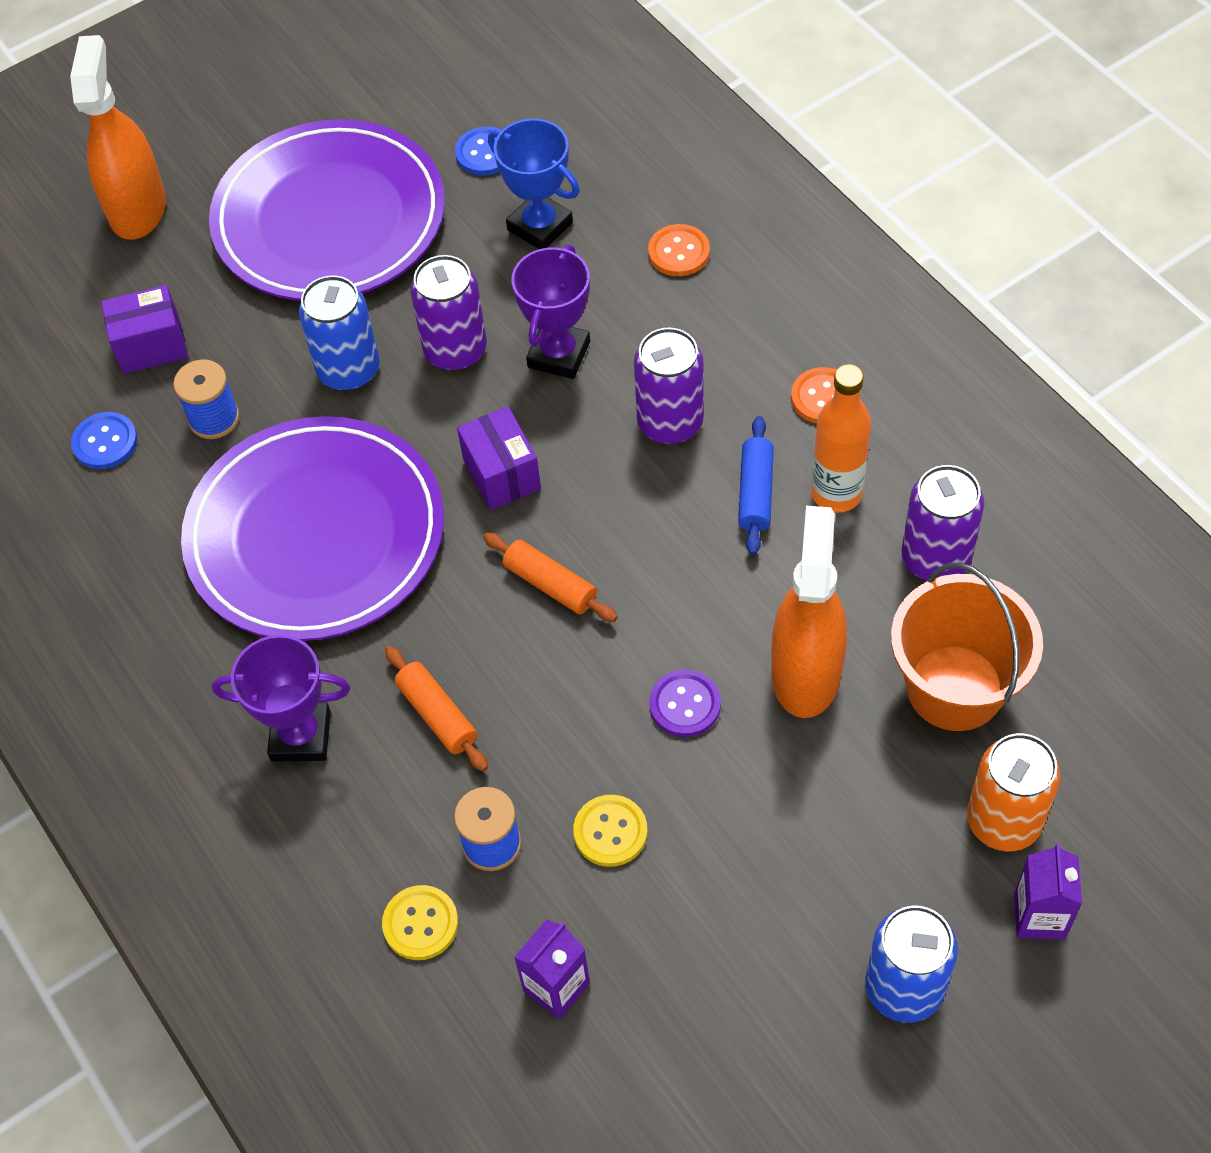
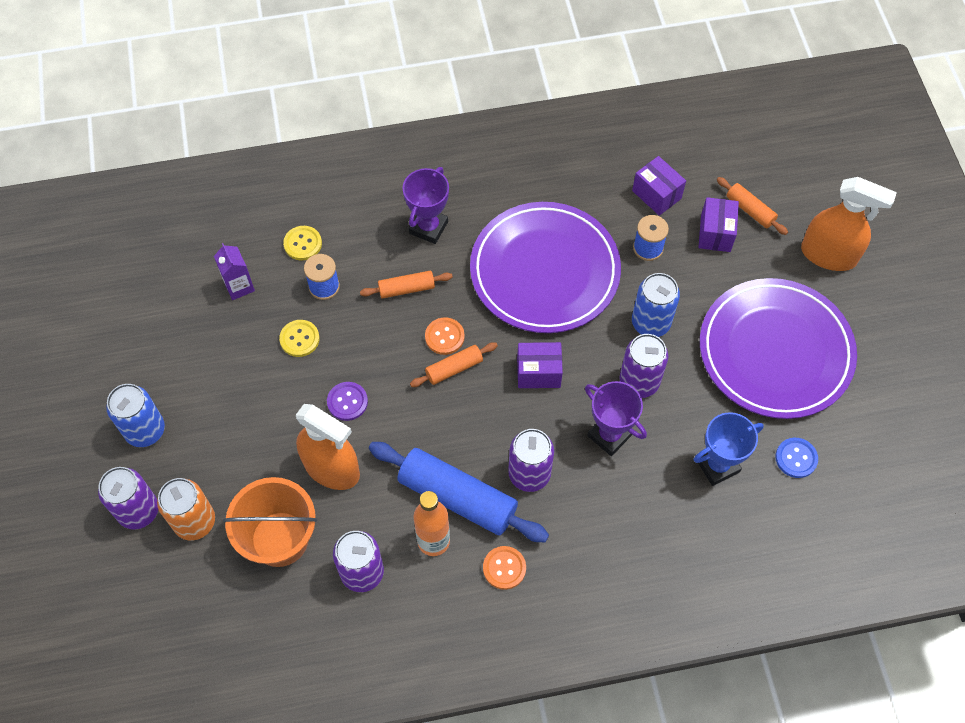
camera: 110 degrees right, 5 degrees up
blue button [71,412,138,469] -> purple box [632,156,686,216]
orange button [648,224,710,276] -> orange button moved to [425,317,465,355]
blue rolling pin [738,416,774,555] -> blue rolling pin [369,442,549,542], size x1.97
purple carton [1014,844,1082,940] -> purple can [98,467,158,530]
none -> orange rolling pin [717,177,788,235]

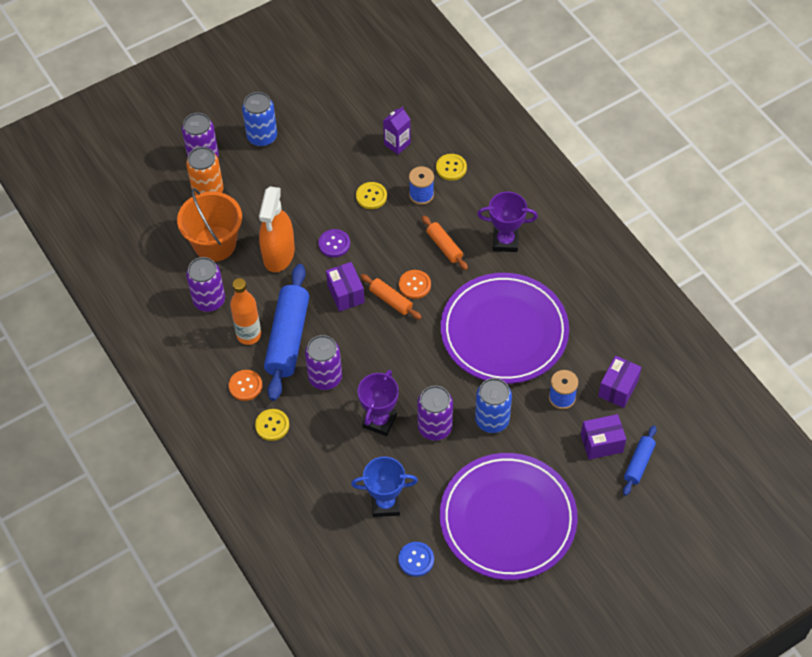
camera: 70 degrees right, 5 degrees down
purple box [517,342,563,388] -> purple box moved to [326,262,365,312]
blue trophy [694,412,764,486] -> blue trophy turned 45 degrees counterclockwise [351,457,418,517]
orange rolling pin [717,177,788,235] -> blue rolling pin [623,425,657,496]
orange spray bottle [801,177,897,271] -> none
none -> yellow button [255,409,289,441]

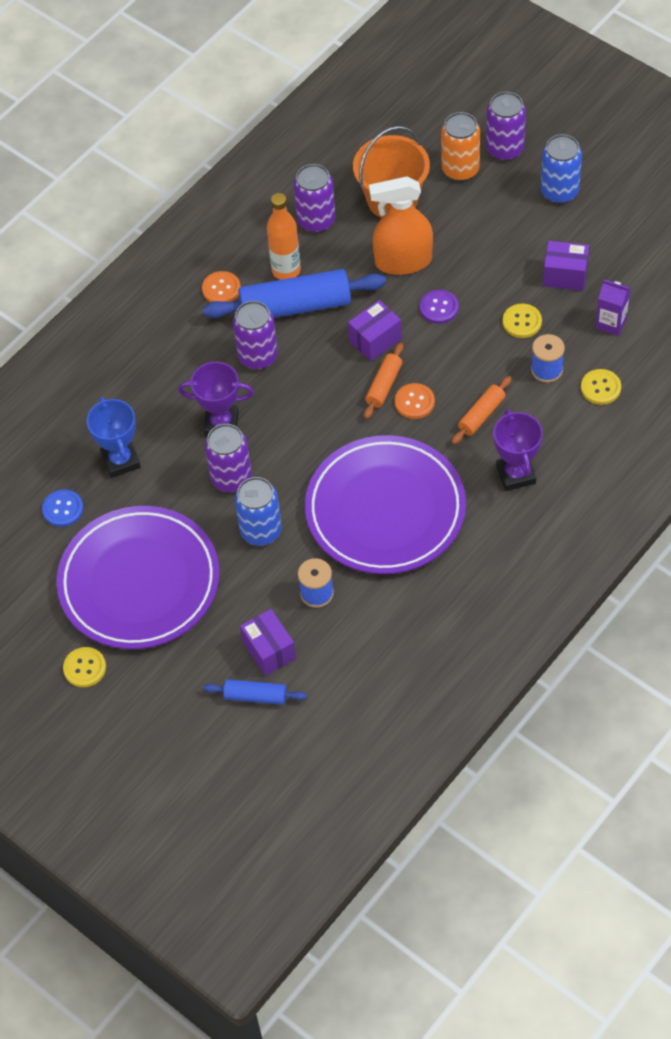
camera: 75 degrees right, 0 degrees up
yellow button [255,409,289,441] -> yellow button moved to [63,647,106,687]
purple box [598,356,641,408] -> purple box moved to [543,241,589,291]

